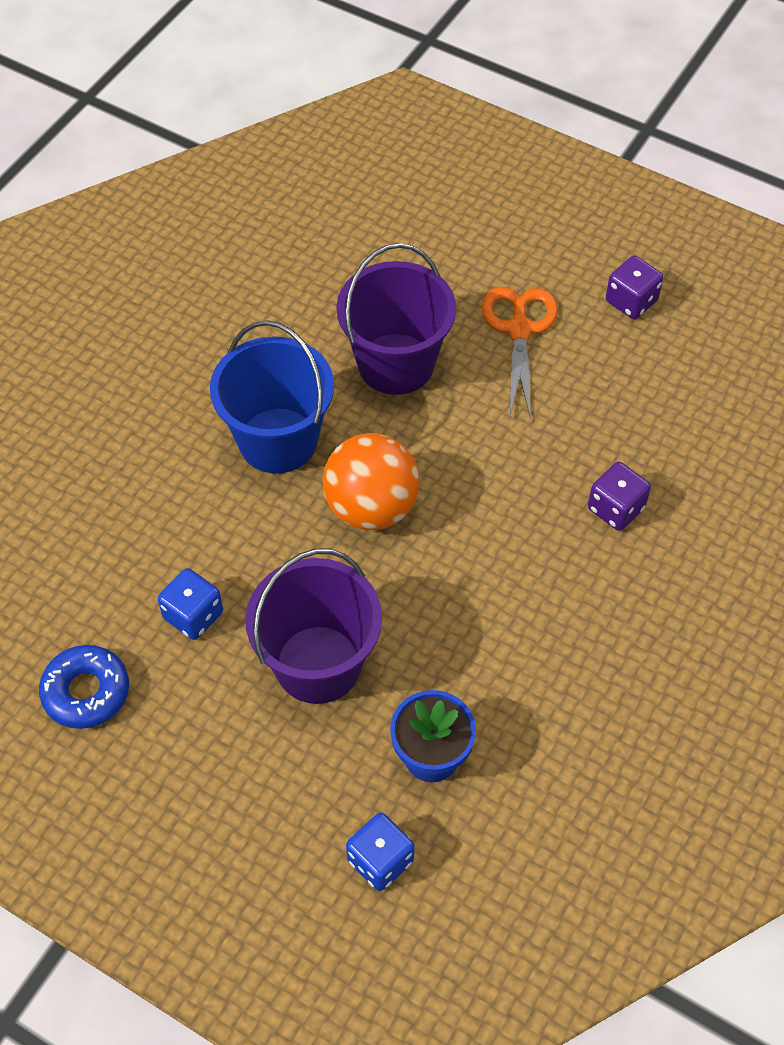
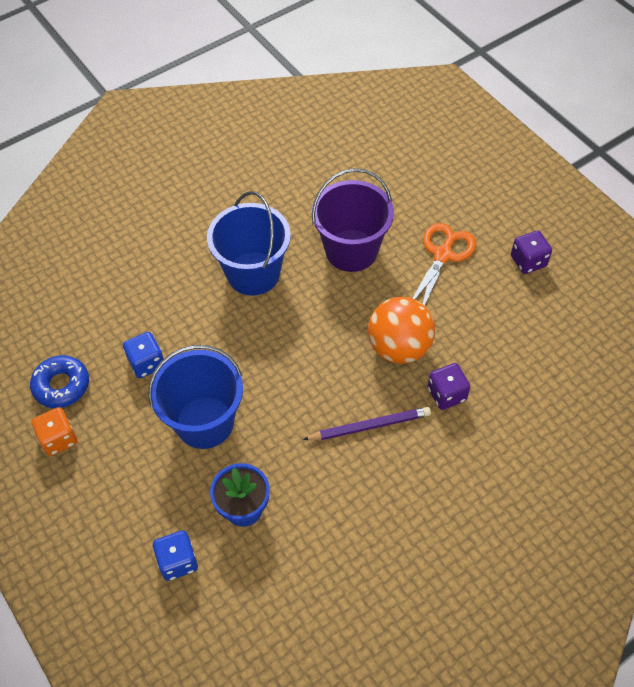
camera: 25 degrees right, 0 degrees up
purple bucket [245,549,382,704] -> blue bucket [148,345,243,449]
orange ball [323,433,420,530] -> orange ball moved to [368,297,435,364]
none -> orange dice [31,407,77,456]
none -> purple pencil [303,407,431,440]

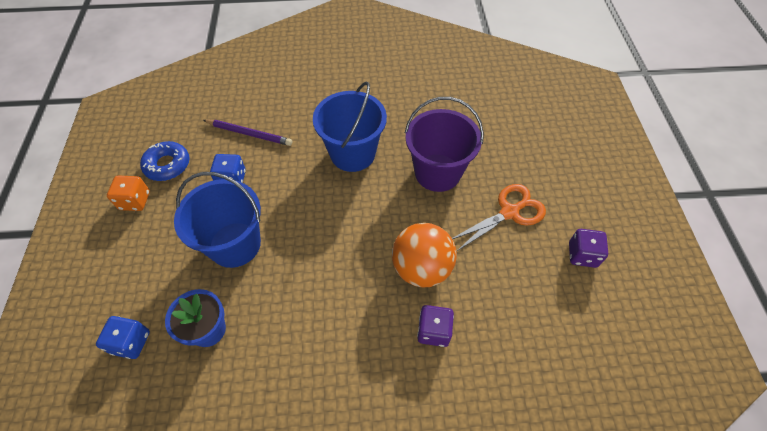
camera: 30 degrees right, 0 degrees up
purple pencil [303,407,431,440] -> purple pencil moved to [203,120,292,146]

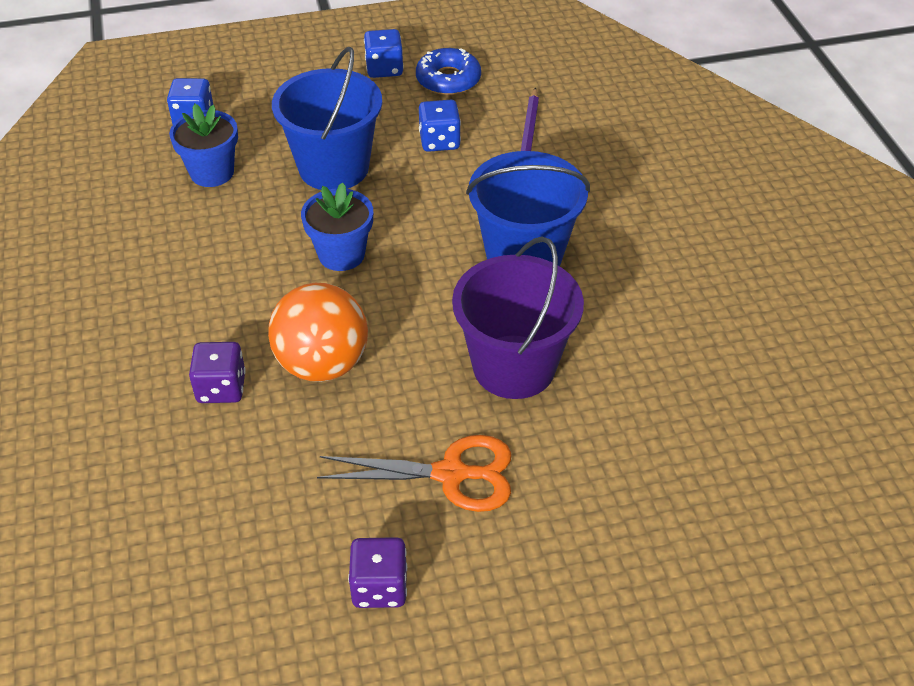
camera: 80 degrees right, 10 degrees down
orange dice [107,175,150,211] -> blue dice [364,29,404,78]
orange scissors [452,184,546,252] -> orange scissors turned 45 degrees counterclockwise [317,435,512,512]
none -> blue flower pot [301,182,373,271]

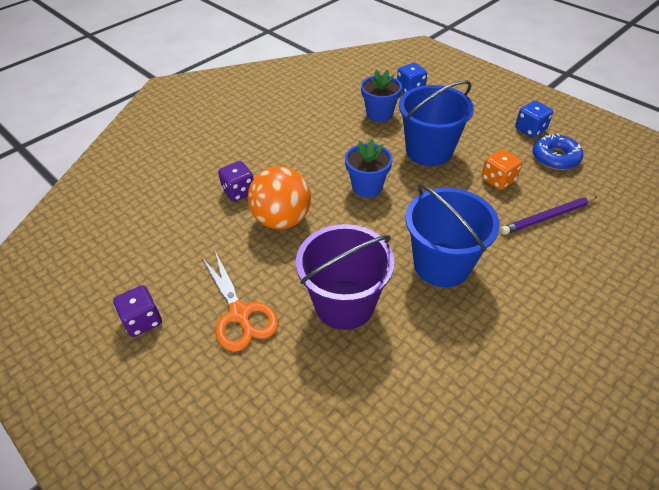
camera: 60 degrees right, 0 degrees up
blue dice [419,100,461,152] -> orange dice [482,149,522,190]

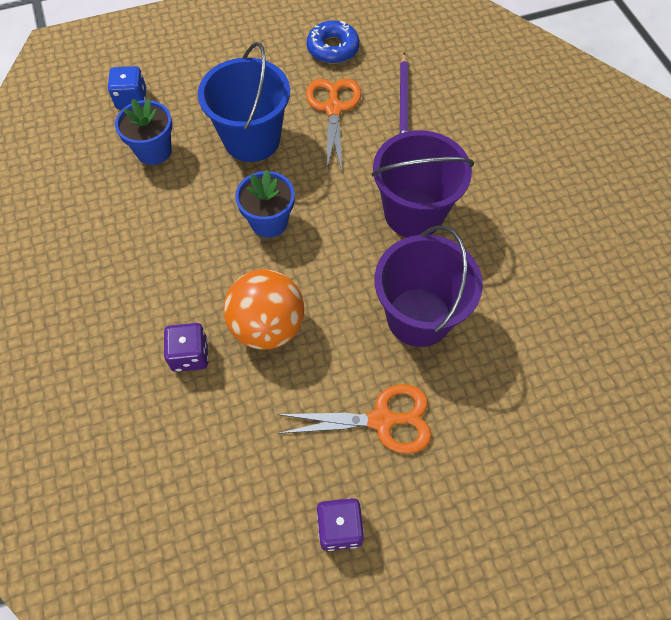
camera: 65 degrees left, 15 degrees up
blue bucket [405,184,500,287] -> purple bucket [371,130,474,237]
orange dice [482,149,522,190] -> orange scissors [306,79,361,172]
blue dice [515,101,553,138] -> none

